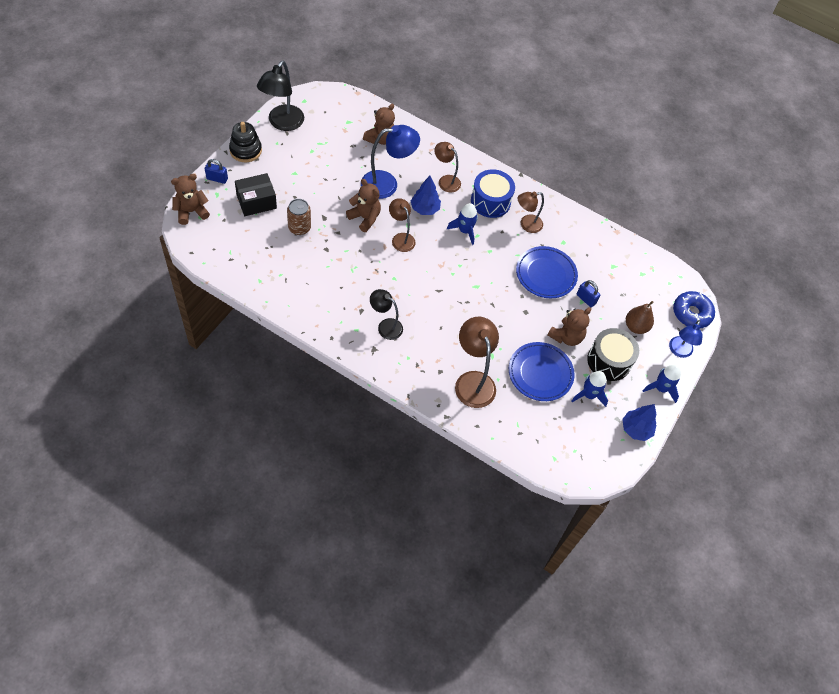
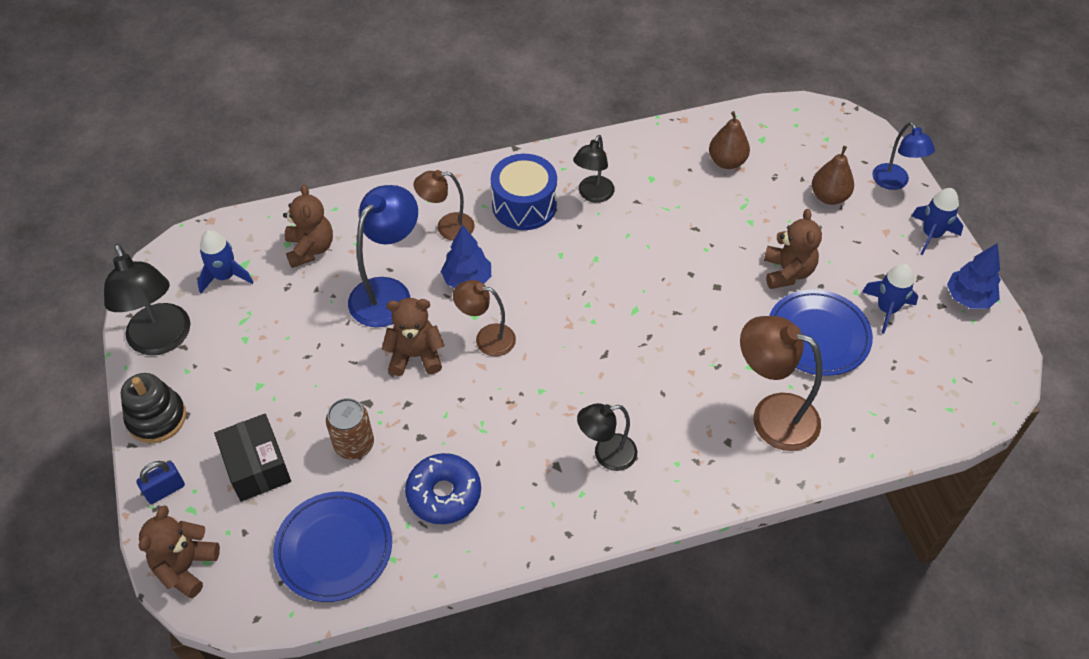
camera: 40 degrees left, 5 degrees down
black box [235,173,277,216] -> black box turned 45 degrees counterclockwise [214,414,291,502]
blue rocket [447,203,478,245] -> blue rocket moved to [197,230,254,294]
blue plate [516,246,578,298] -> blue plate moved to [273,492,392,602]
brown lamp [518,192,544,233] -> black lamp [573,135,615,203]
blue padlock [577,280,600,307] -> none
black drum [587,328,639,381] -> none
blue donut [673,291,715,328] -> blue donut moved to [405,453,481,524]
none -> brown pear [709,111,750,169]

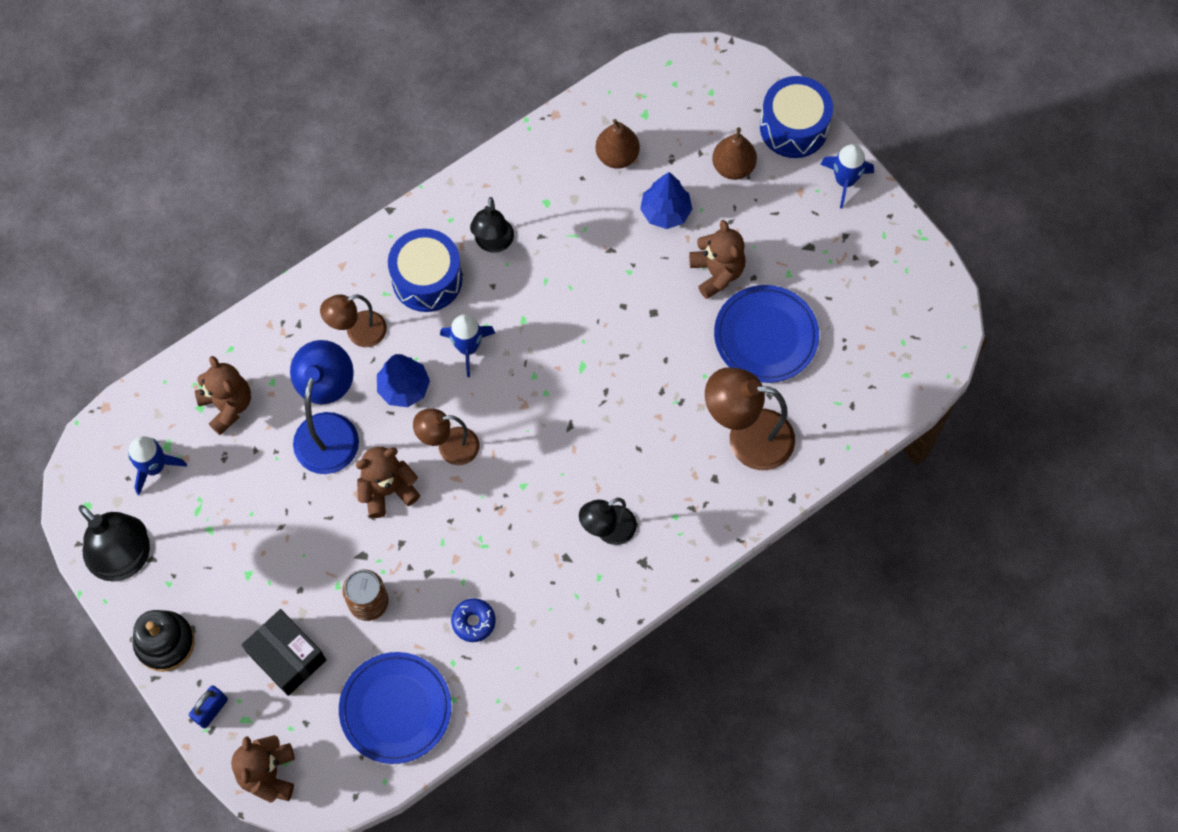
camera: 20 degrees left, 15 degrees up
blue donut [405,453,481,524] -> blue donut [451,598,496,642], size x0.61
blue rocket [862,264,918,334] -> blue rocket moved to [440,314,495,377]
blue lamp [872,122,935,190] -> blue drum [760,76,833,158]
blue tree [947,243,1001,309] -> blue tree moved to [640,172,692,229]

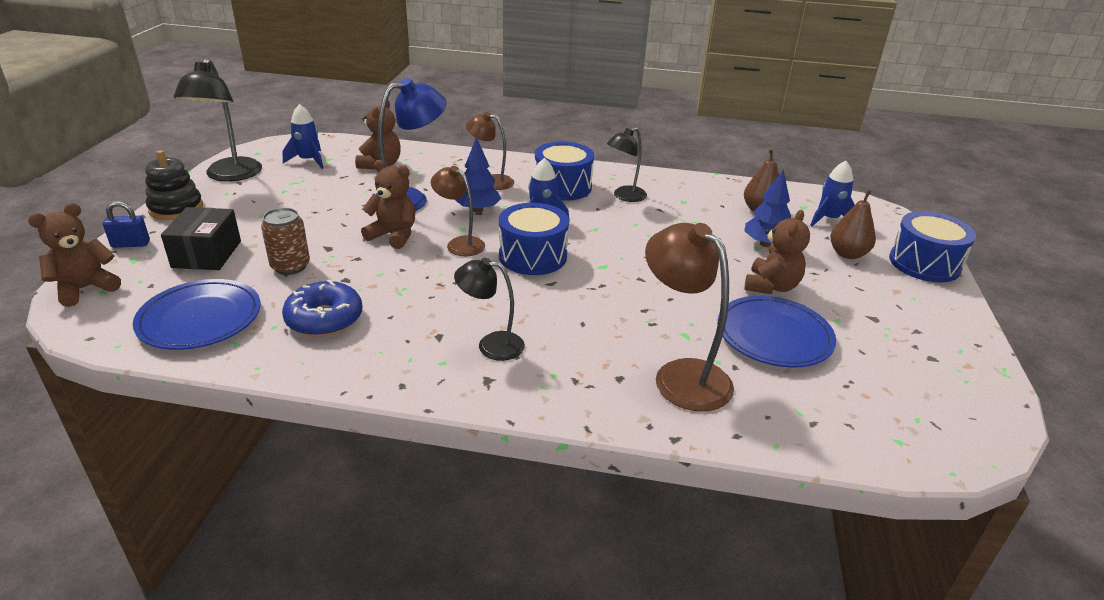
camera: 45 degrees right, 35 degrees down
blue donut [451,598,496,642] -> blue donut [282,280,363,337], size x1.65
blue rocket [820,144,874,208] -> blue rocket moved to [810,161,855,226]
none -> blue drum [499,203,569,275]

